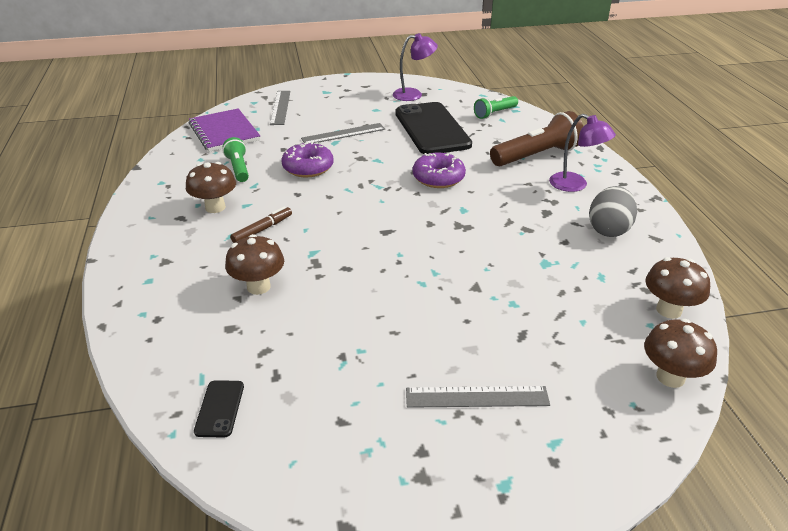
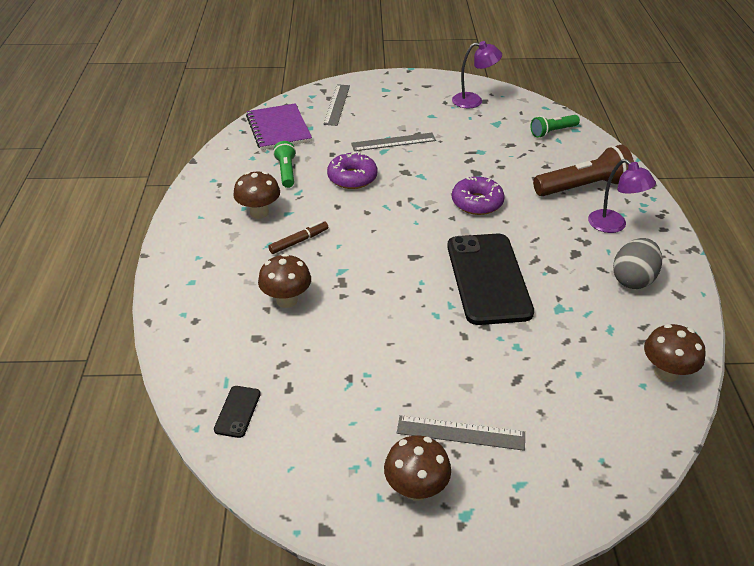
camera: 10 degrees right, 5 degrees up
black phone [395,102,472,154] -> black phone moved to [447,233,534,325]
brown mushroom [644,319,717,388] -> brown mushroom moved to [384,435,451,501]

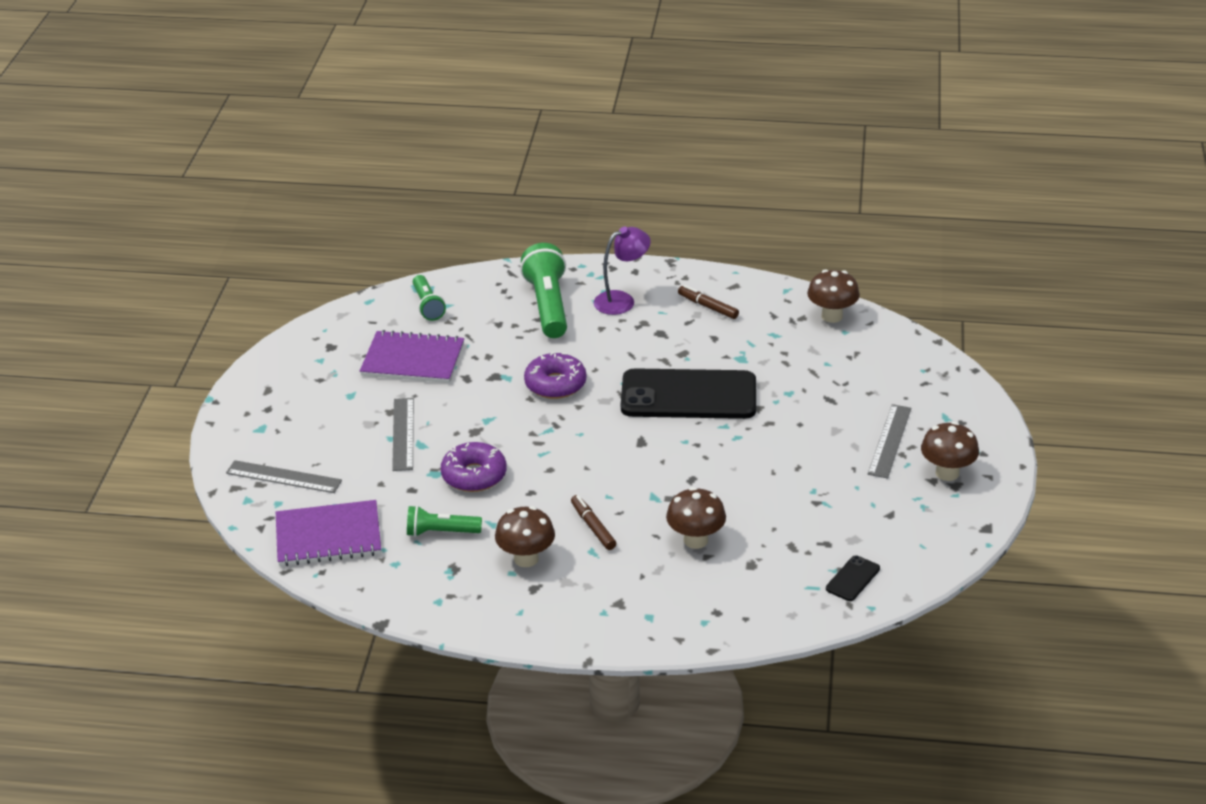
camera: 80 degrees left, 5 degrees down
black phone [214,386,261,438] -> black phone turned 75 degrees counterclockwise [826,555,880,601]
purple lamp [452,41,502,109] -> none
brown flashlight [533,145,634,196] -> green flashlight [520,243,567,338]
grey egg [613,238,662,289] -> brown marker [678,285,739,319]
none -> purple notebook [360,330,464,383]

